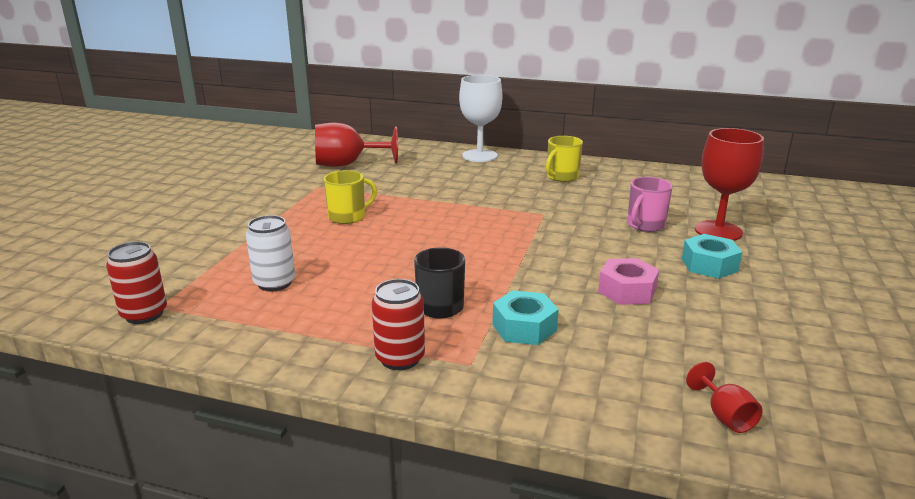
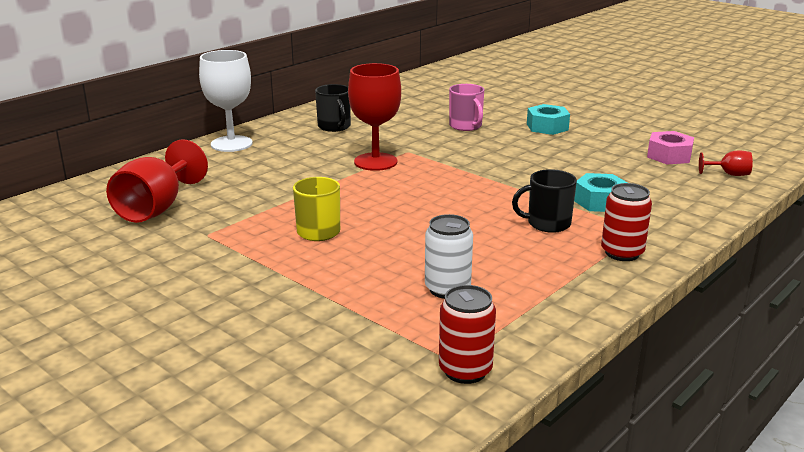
camera: 65 degrees left, 0 degrees up
yellow mug [546,136,583,182] -> black mug [315,84,351,132]
pink nut [598,258,659,305] -> pink nut moved to [647,131,694,164]
red goblet [695,128,764,241] -> red goblet moved to [348,63,401,171]

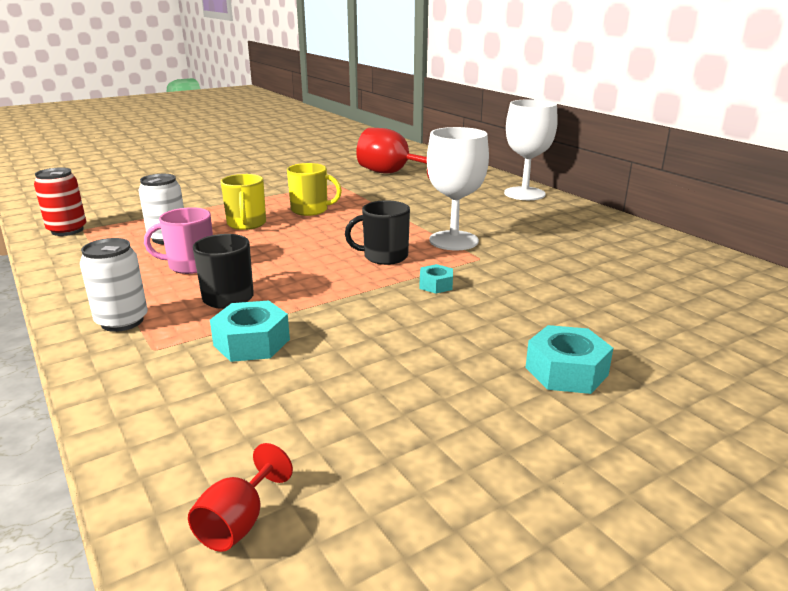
camera: 105 degrees right, 0 degrees up
black mug [315,84,351,132] -> black mug moved to [345,200,410,265]
red goblet [348,63,401,171] -> white goblet [427,127,489,250]
pink mug [449,84,484,131] -> pink mug moved to [144,207,213,274]
red can [601,183,652,261] -> white can [80,238,148,332]
pink nut [647,131,694,164] -> none
none -> yellow mug [220,174,266,230]
none -> turquoise nut [419,264,453,294]

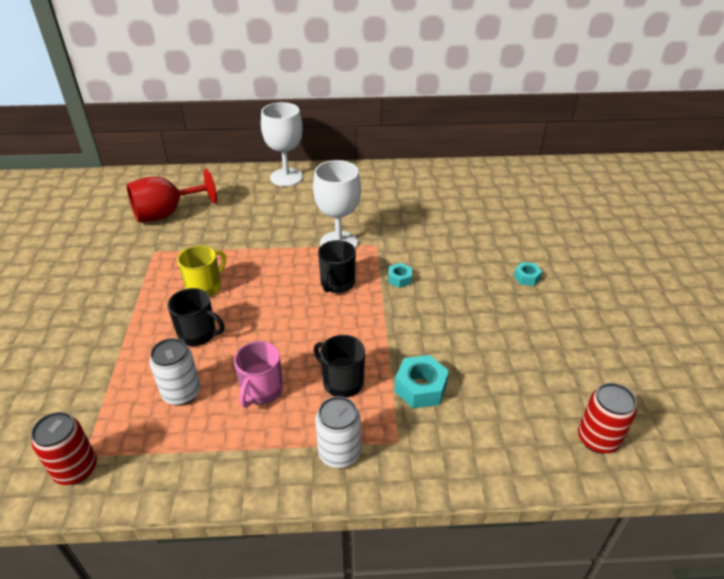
camera: 60 degrees left, 15 degrees up
red goblet [188,443,293,552] -> red can [578,383,637,454]
yellow mug [220,174,266,230] -> black mug [167,288,225,346]
turquoise nut [525,325,613,394] -> turquoise nut [514,262,543,286], size x0.59

